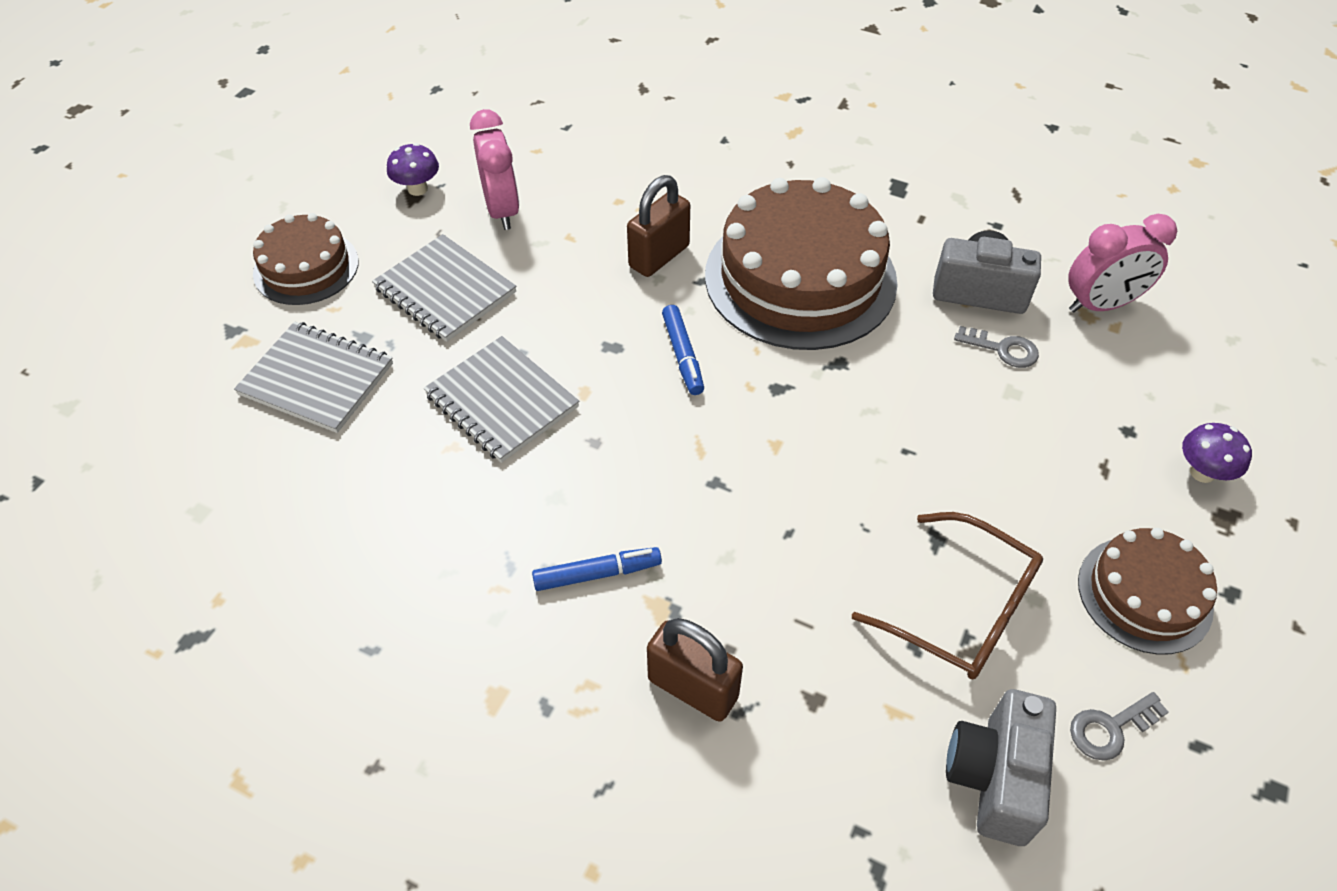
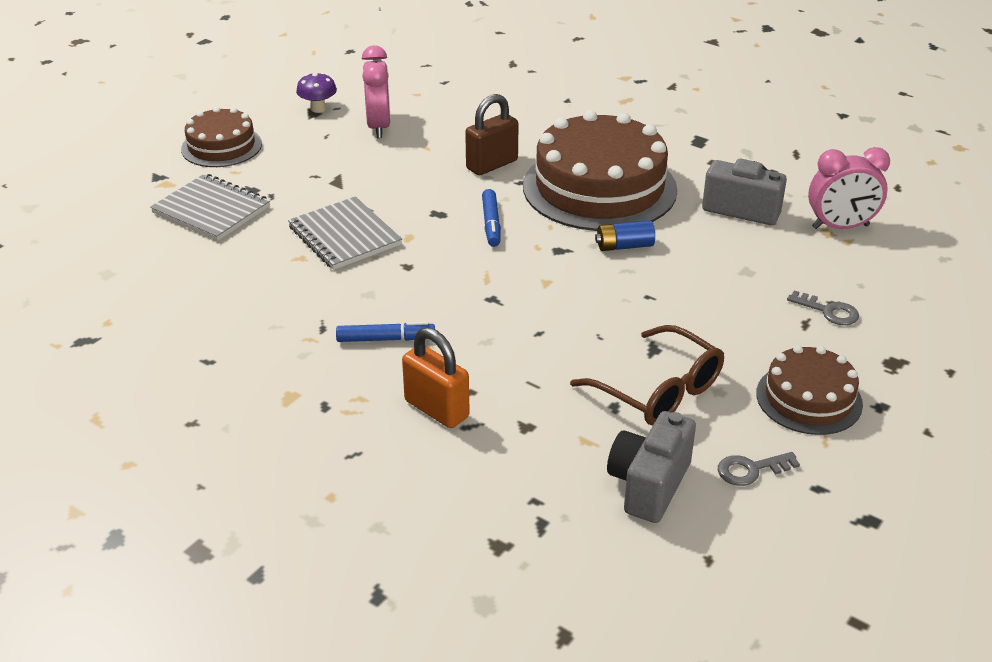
camera: 10 degrees right, 15 degrees down
grey notebook [372,234,517,342] -> none
brown padlock [647,618,743,722] -> orange padlock [402,327,470,428]
grey key [954,326,1039,368] -> grey key moved to [787,290,859,325]
purple mushroom [1182,423,1252,483] -> none
none -> blue battery [595,220,655,251]

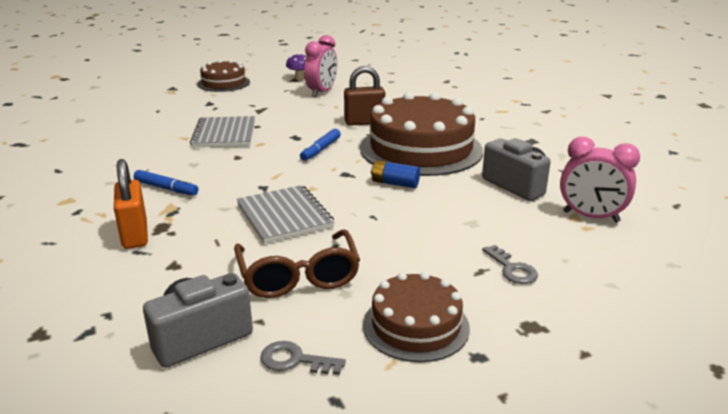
camera: 30 degrees right, 10 degrees down
grey notebook [150,174,270,241] -> grey notebook moved to [237,185,334,244]

